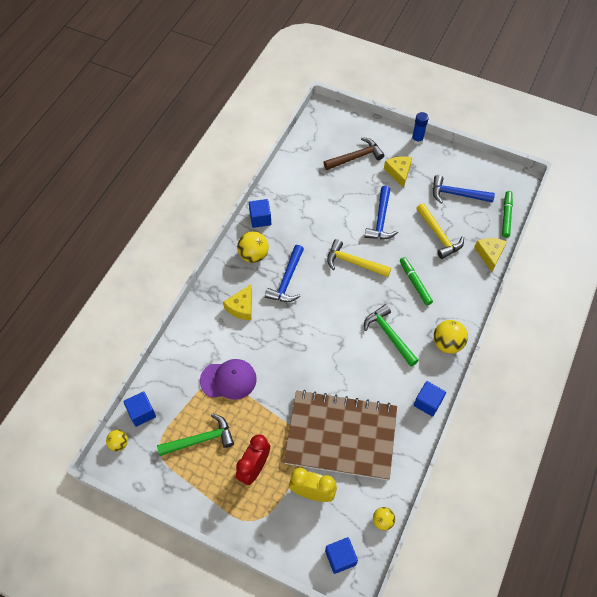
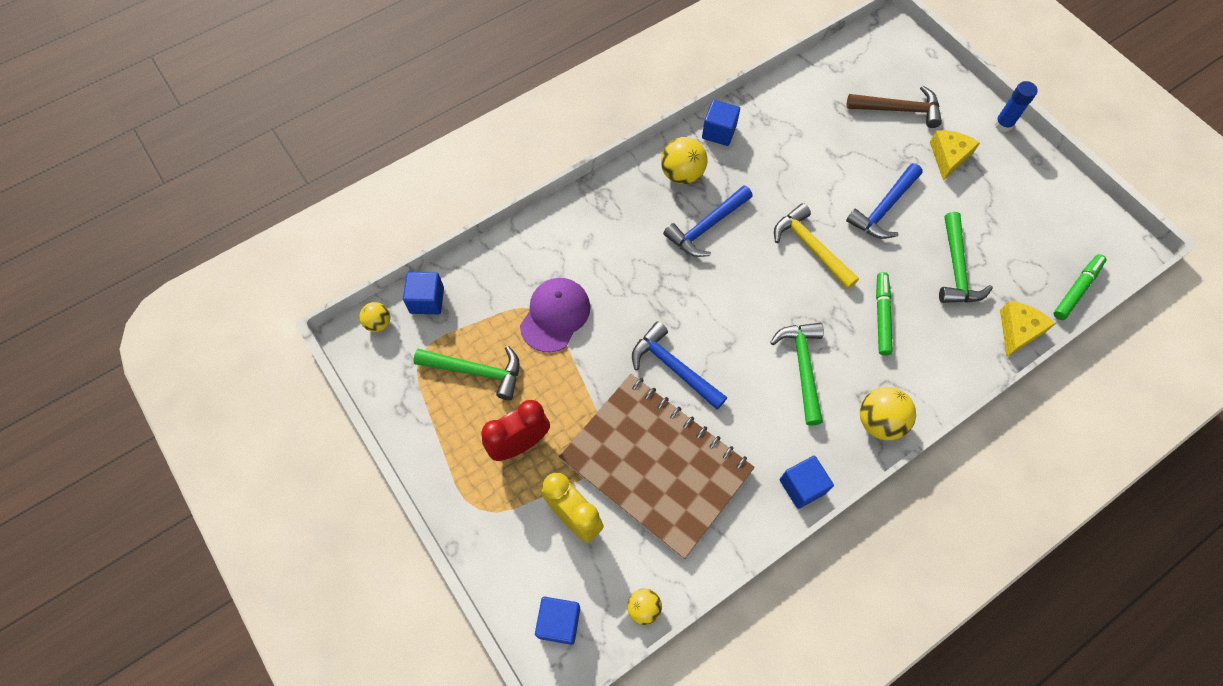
camera: 30 degrees right, 5 degrees up
purple cap [200,359,257,400] -> purple cap turned 90 degrees counterclockwise [520,278,590,352]
yellow cheese [223,285,252,320] -> none
yellow hammer [416,203,464,259] -> green hammer [939,212,993,303]
blue hammer [433,175,495,203] -> blue hammer moved to [632,321,727,410]

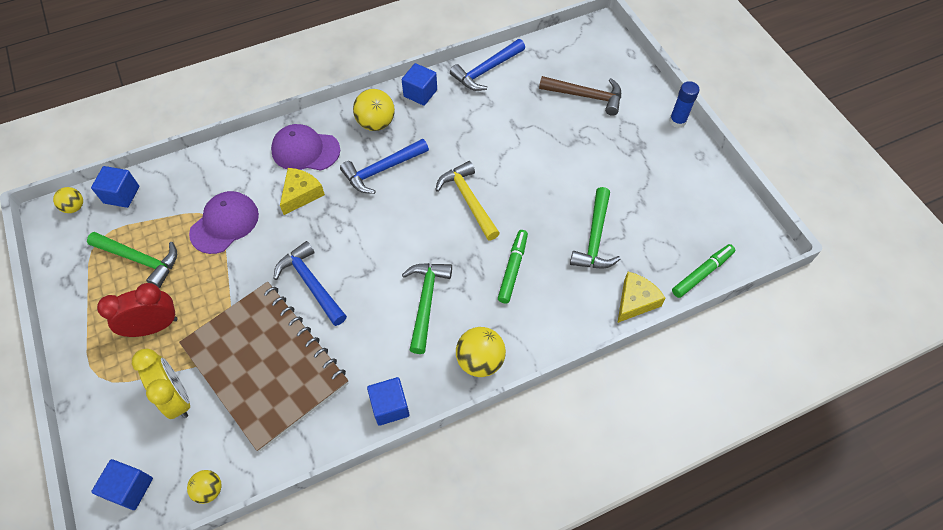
camera: 10 degrees right, 5 degrees down
blue hammer [846,163,923,239] -> blue hammer moved to [450,39,525,91]
yellow cheese [930,130,980,181] -> yellow cheese moved to [280,168,325,215]
none -> purple cap [271,124,340,171]

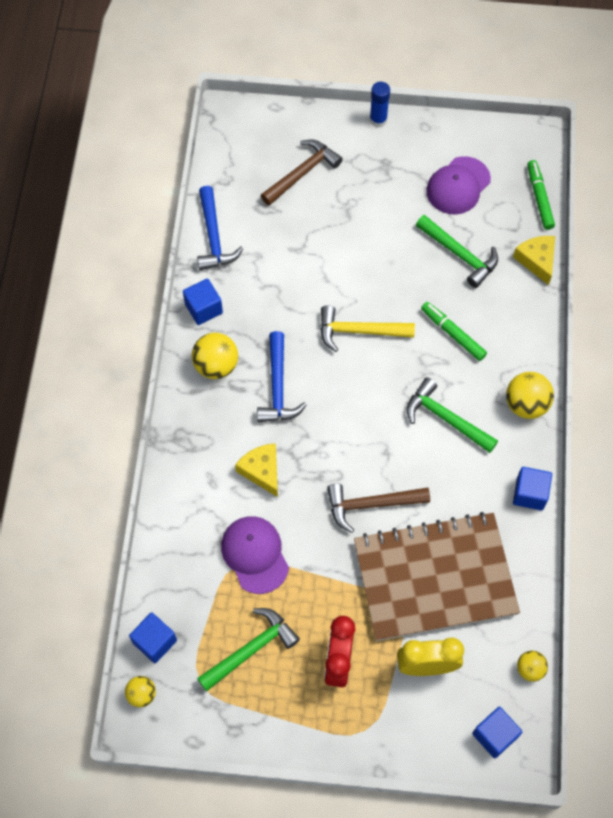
camera: 60 degrees left, 5 degrees up
purple cap [271,124,340,171] -> purple cap moved to [426,156,491,215]
blue hammer [273,241,347,326] -> brown hammer [327,484,430,533]

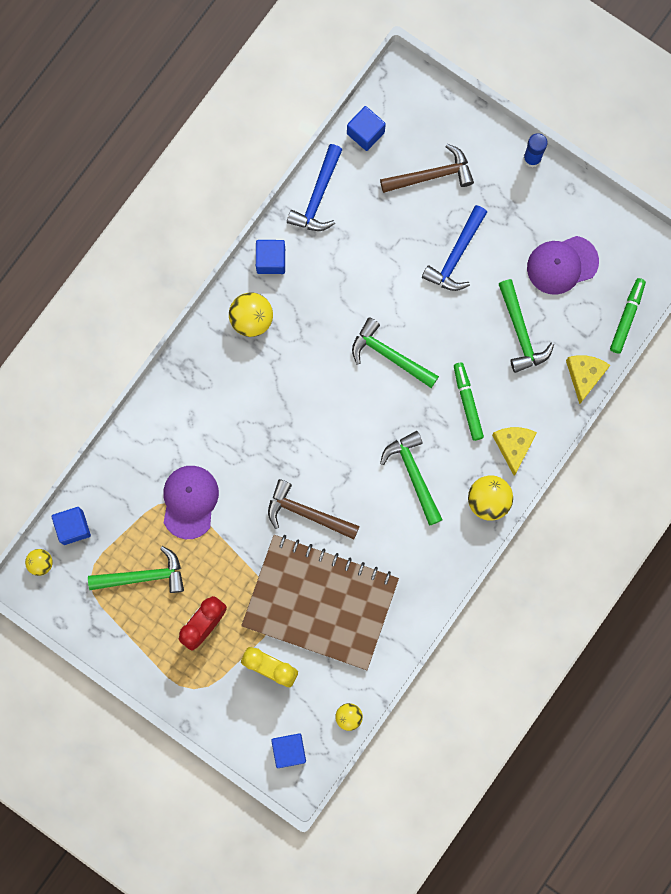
camera: 30 degrees right, 15 degrees up
yellow cheese [235,443,278,497] -> yellow cheese moved to [492,427,537,476]
blue hammer [257,331,307,422] -> blue hammer moved to [422,205,487,291]
yellow hammer [320,305,415,352] -> green hammer [352,317,439,388]
blue cube [513,467,552,511] -> blue cube moved to [347,106,386,151]

